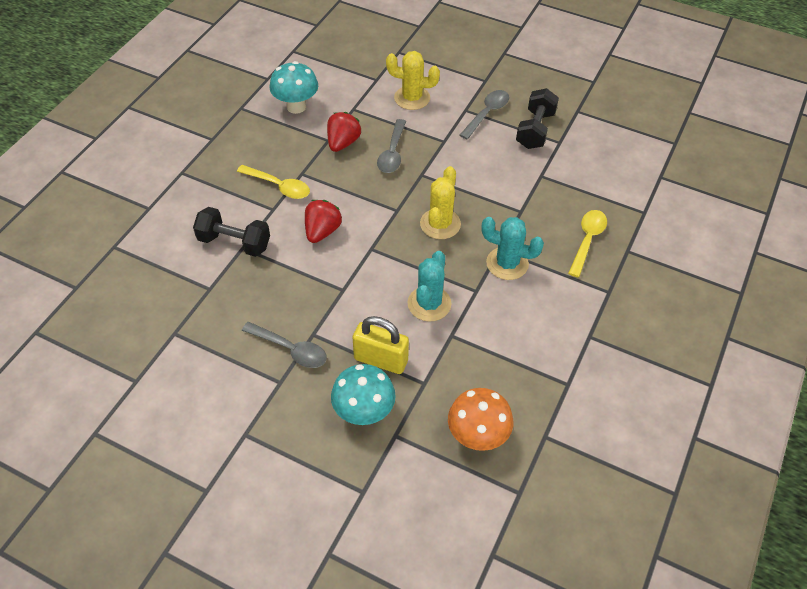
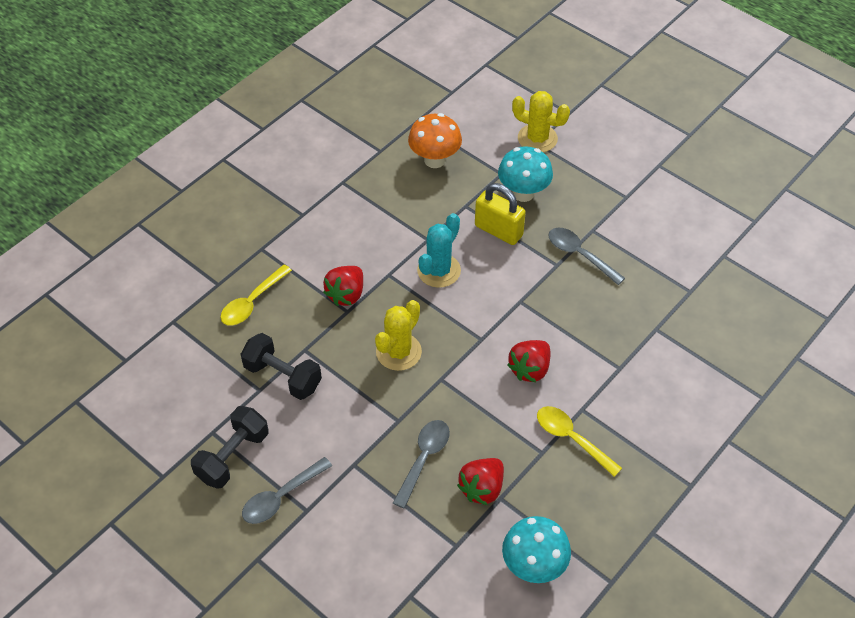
camera: 165 degrees left, 0 degrees up
black dumbbell [193,207,270,257] -> black dumbbell moved to [241,333,322,400]
yellow cactus [386,51,440,110] -> yellow cactus moved to [512,91,570,152]
turquoise cactus [481,217,544,280] -> red strawberry [323,266,363,306]

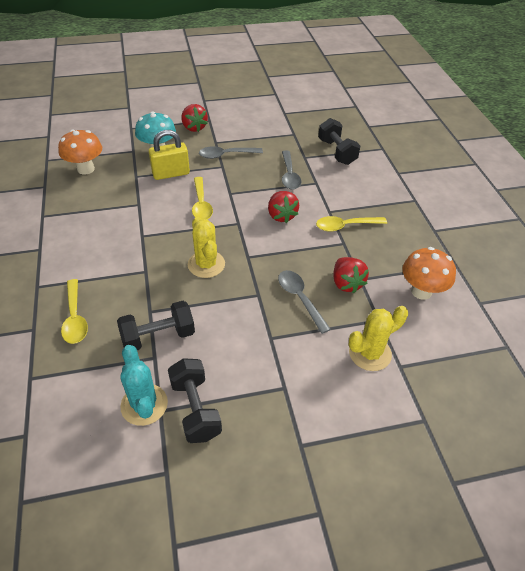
camera: 55 degrees left, 5 degrees down
grey spoon [242,457,332,524] -> grey spoon moved to [282,151,301,190]
red strawberry [323,266,363,306] -> red strawberry moved to [181,104,208,132]
turquoise cactus [417,213,461,288] -> turquoise cactus moved to [120,345,168,426]
turquoise mushroom [502,516,571,583] -> orange mushroom [402,247,456,300]
yellow cactus [512,91,570,152] -> yellow cactus moved to [349,306,408,371]
none -> yellow spoon [192,177,213,220]
none -> black dumbbell [318,118,360,165]

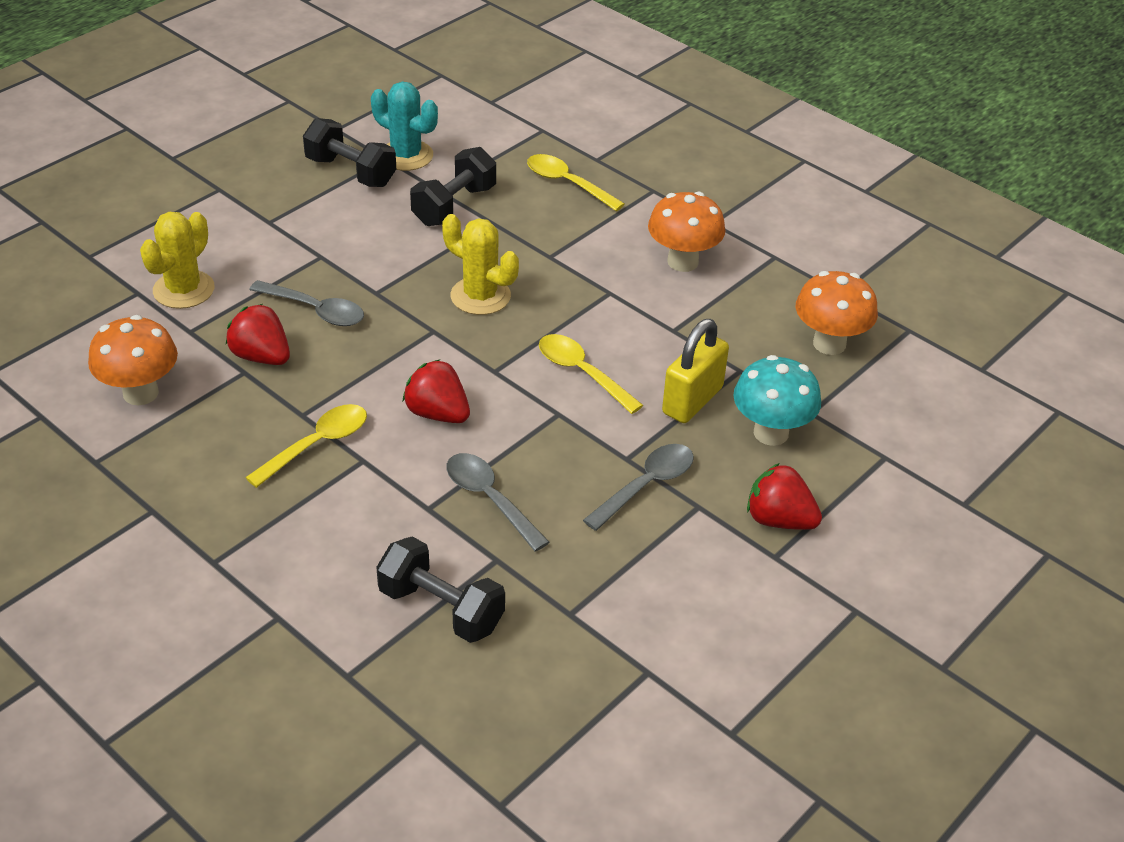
camera: 145 degrees right, 5 degrees down
none -> orange mushroom [648,191,725,272]

